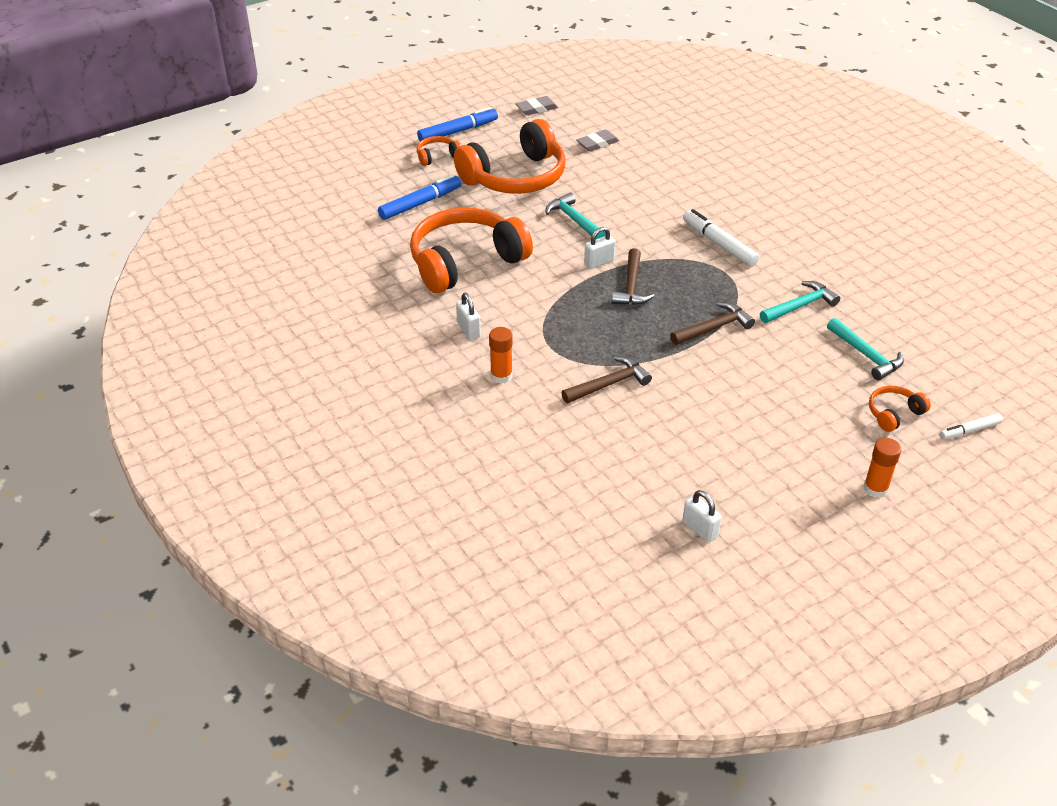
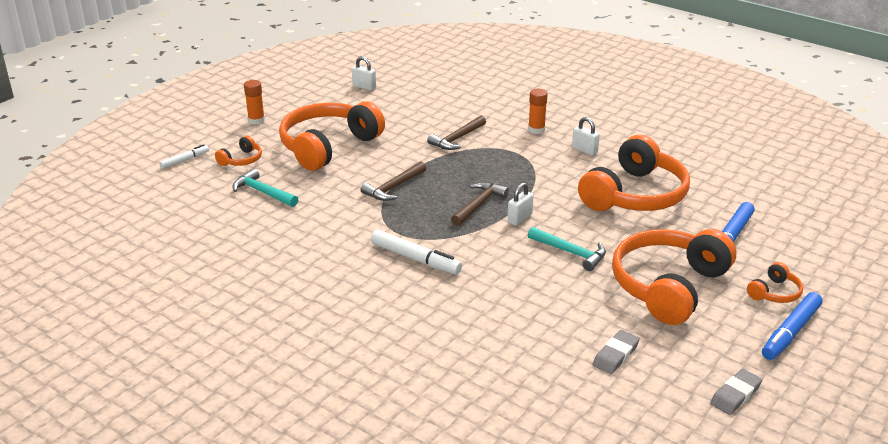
camera: 160 degrees right, 10 degrees down
brown hammer [612,248,654,305] -> brown hammer turned 45 degrees clockwise [451,182,509,226]
turquoise hammer [760,281,840,323] -> none
none -> orange headphones [279,101,385,171]

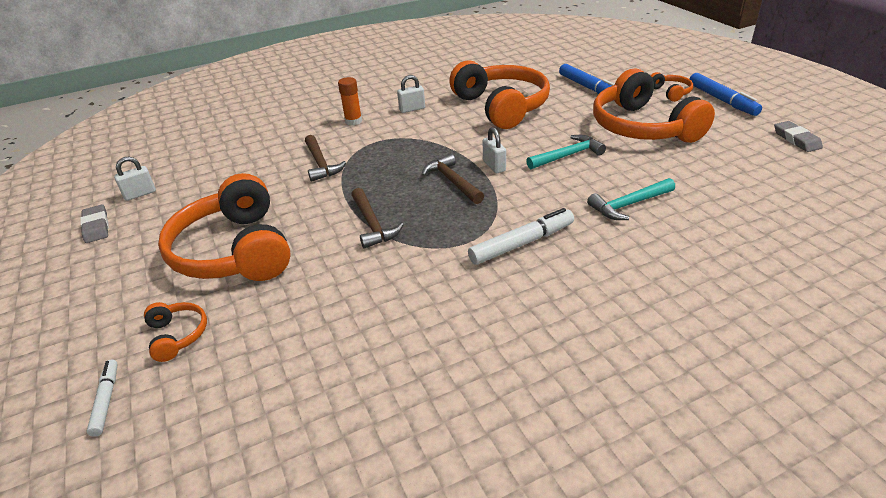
camera: 60 degrees left, 5 degrees up
turquoise hammer [232,168,298,207] -> turquoise hammer moved to [587,178,675,220]
orange glue stick [244,80,265,125] -> none
grey eraser [593,330,640,374] -> grey eraser moved to [80,204,109,243]

